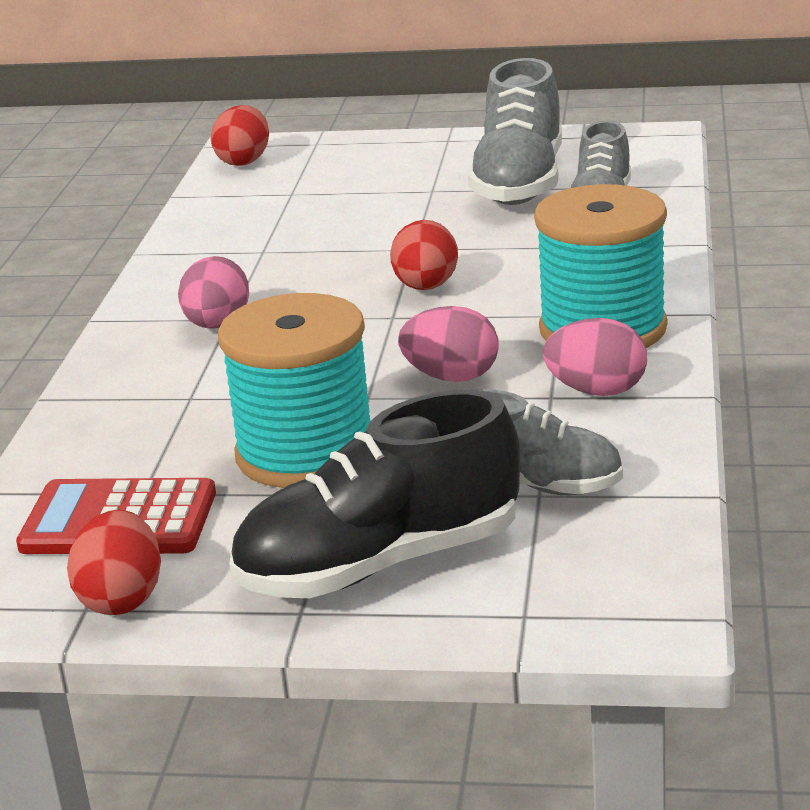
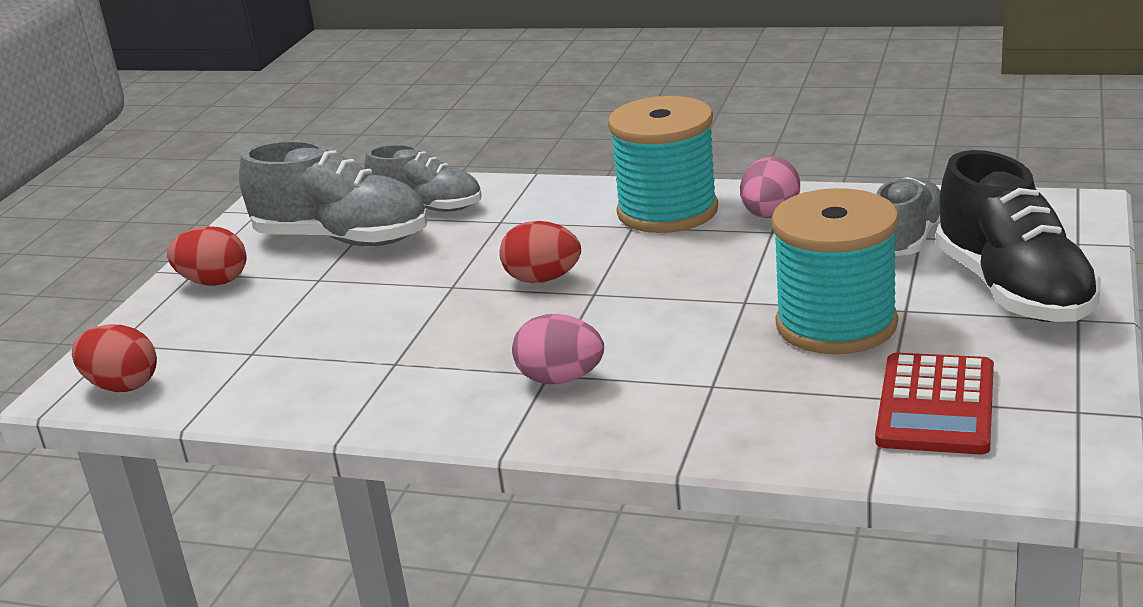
camera: 80 degrees left, 0 degrees up
red egg [67,510,161,615] -> red egg moved to [167,226,246,286]
pink egg [398,306,498,382] -> none

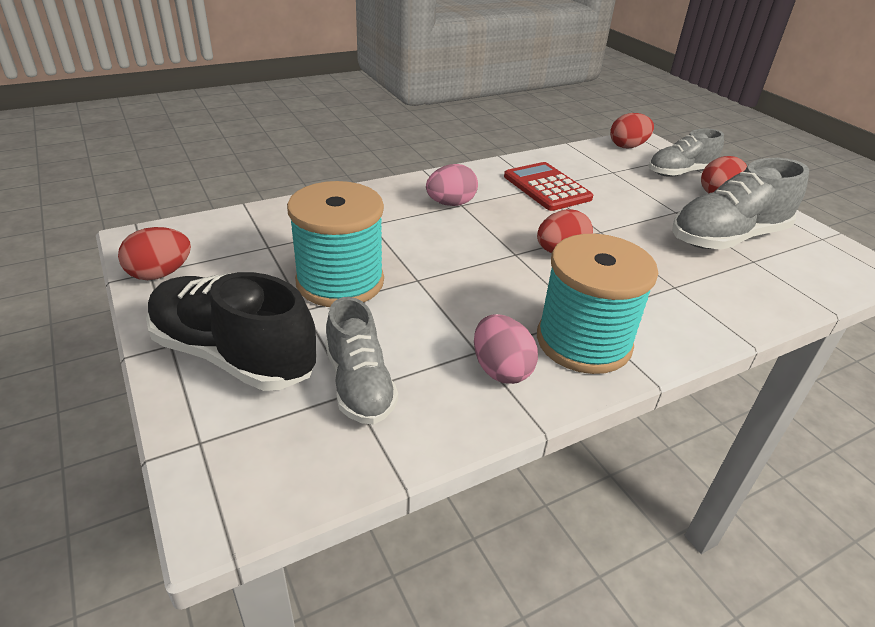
camera: 130 degrees right, 10 degrees up
grey shoe [364,144,482,212] -> grey shoe moved to [649,129,724,177]
red calculator [875,353,994,454] -> red calculator moved to [504,162,593,211]
none -> red egg [118,227,191,280]

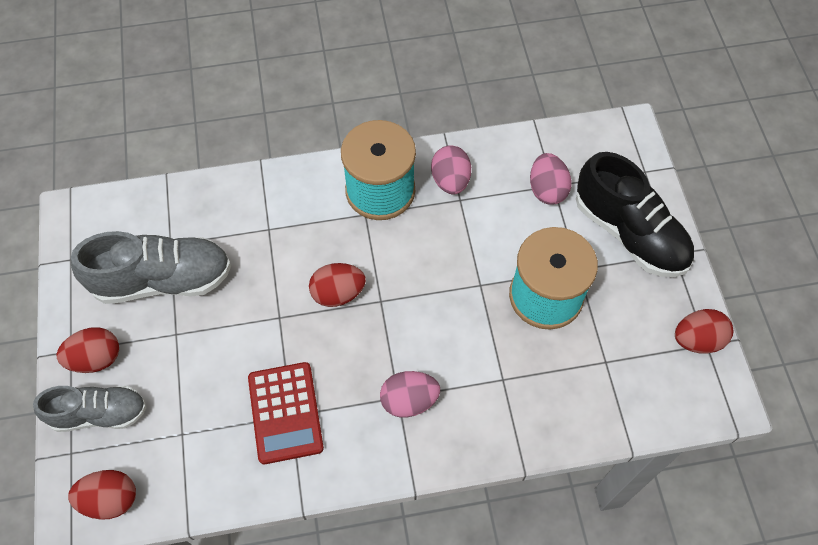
camera: 160 degrees left, 25 degrees up
grey shoe [325,297,398,425] -> pink egg [530,153,572,205]

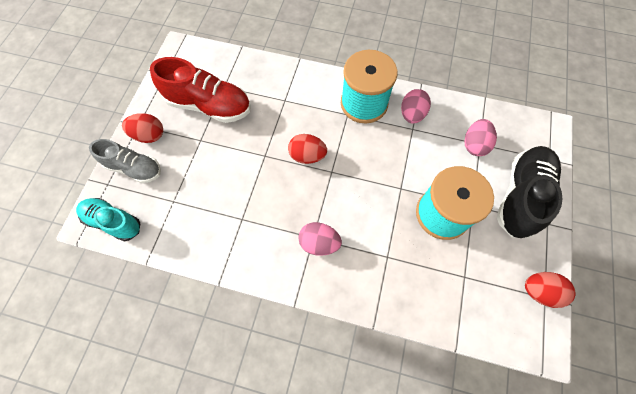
camera: 25 degrees right, 5 degrees up
red egg [68,470,136,520] -> turquoise shoe [76,198,141,241]
grey shoe [71,231,231,304] -> red shoe [150,57,251,123]
red calculator [248,362,324,464] -> none
black shoe [576,152,694,277] -> black shoe turned 135 degrees counterclockwise [497,146,563,238]

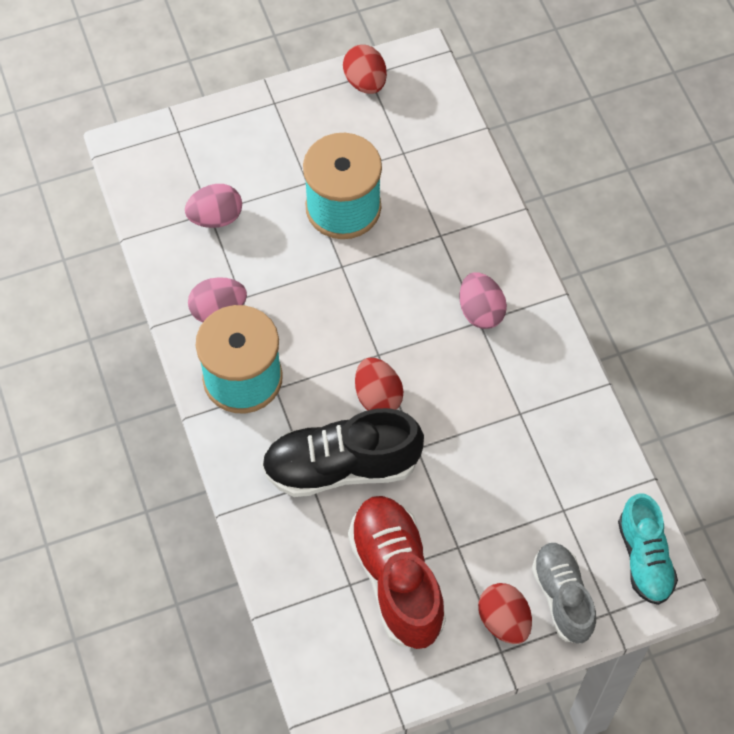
camera: 125 degrees left, 5 degrees down
black shoe [497,146,563,238] -> black shoe moved to [261,408,424,497]

